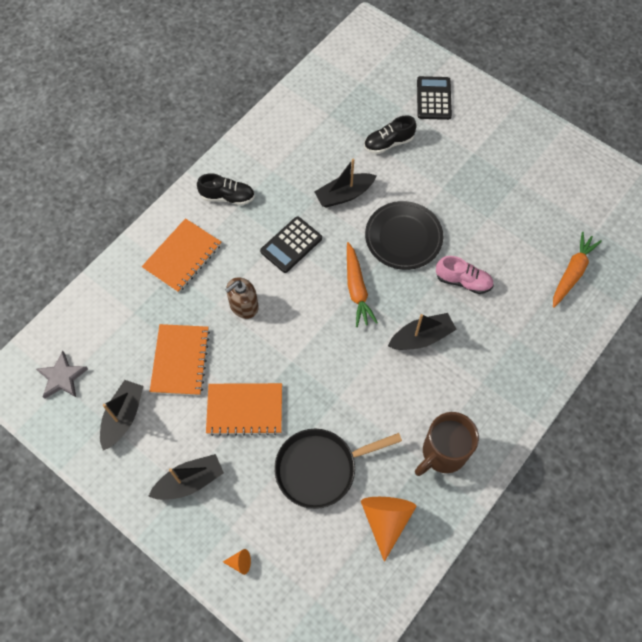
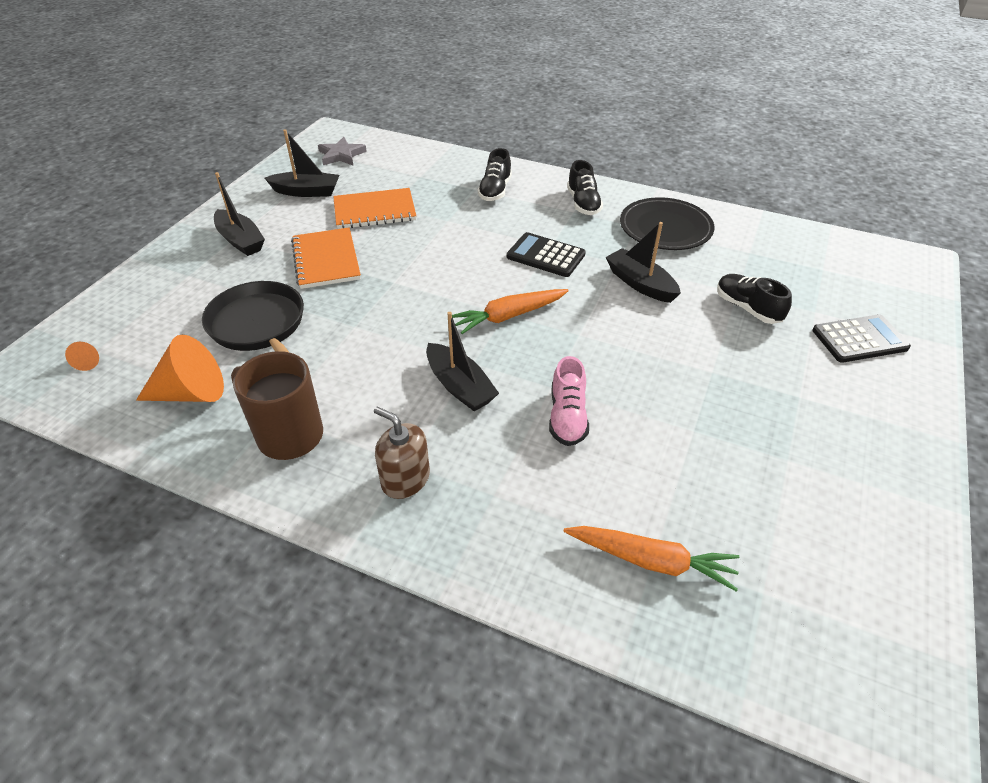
camera: 75 degrees right, 20 degrees down
orange notebook [142,218,221,293] -> black shoe [478,148,512,201]
orange cone [223,549,251,575] -> orange cone moved to [65,342,99,371]
brown soap dispenser [225,277,259,319] -> brown soap dispenser moved to [374,407,430,499]
black plate [365,201,443,270] -> black plate moved to [620,197,714,250]

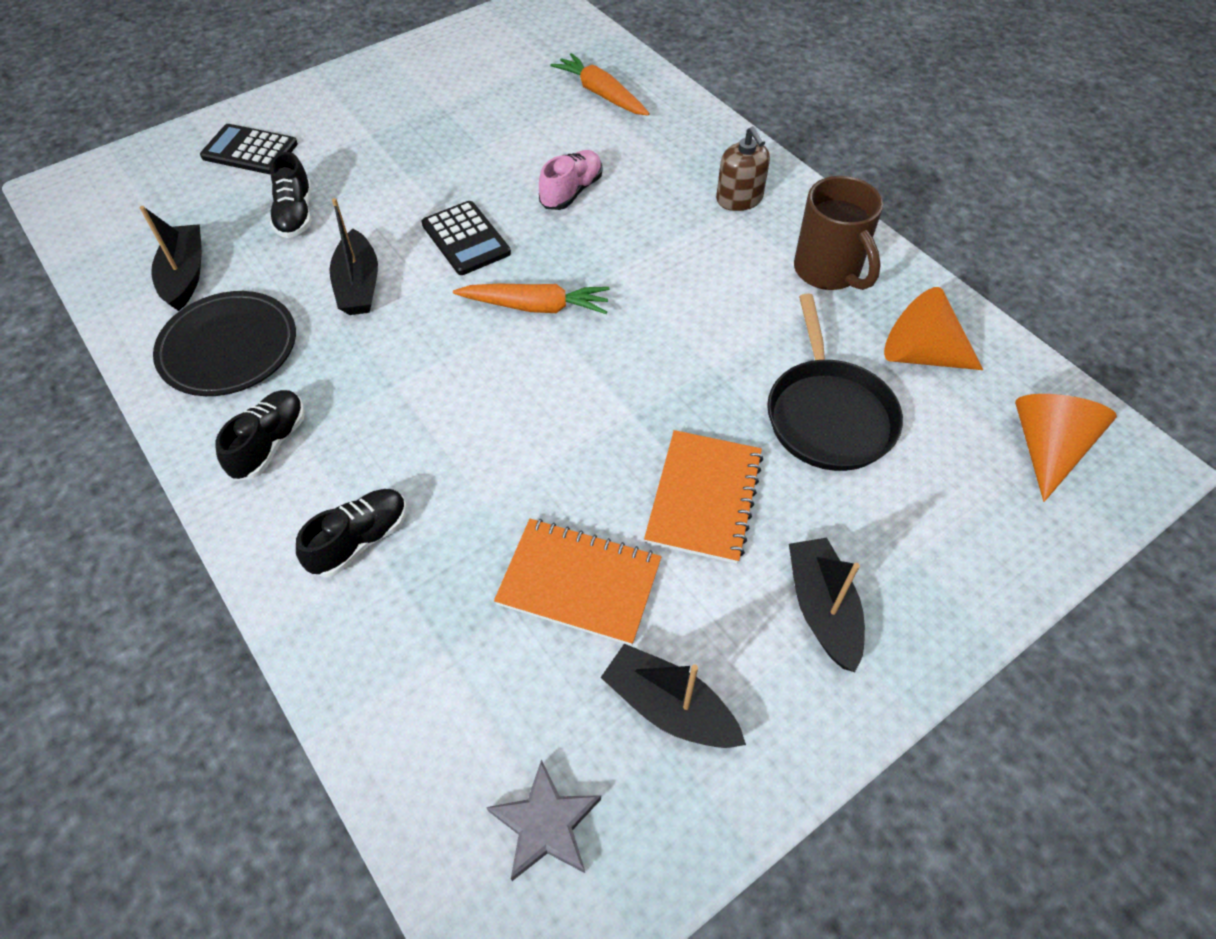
camera: 150 degrees left, 10 degrees up
orange cone [65,342,99,371] -> orange cone [1015,394,1117,502], size x2.29
black boat [426,312,499,411] -> black boat moved to [140,206,202,311]
black calculator [507,232,586,277] -> black calculator moved to [421,201,511,275]

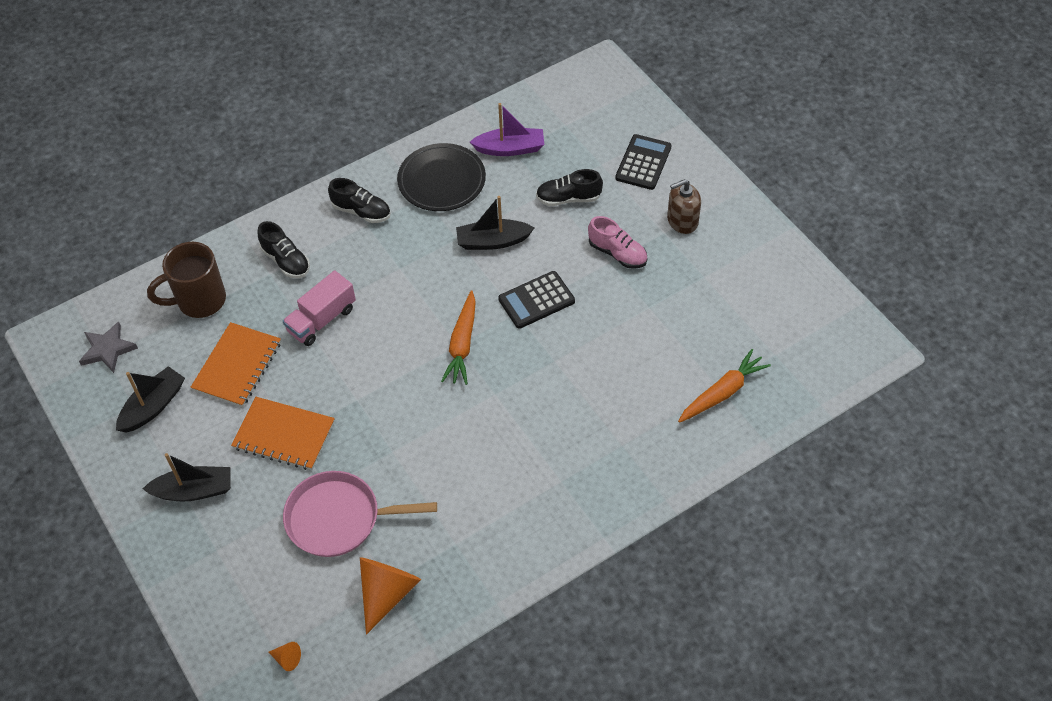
camera: 95 degrees right, 0 degrees up
black boat [140,206,202,311] -> purple boat [470,103,544,156]
pink shoe [539,150,602,210] -> pink shoe moved to [588,216,647,269]
brown soap dispenser [716,126,770,211] -> brown soap dispenser moved to [667,179,701,234]
black pan [767,294,903,471] -> pink pan [283,471,437,557]
brown mug [794,176,883,290] -> brown mug moved to [147,242,226,318]
orange cone [1015,394,1117,502] -> orange cone [269,642,301,671], size x0.44
none -> pink truck [283,270,356,346]

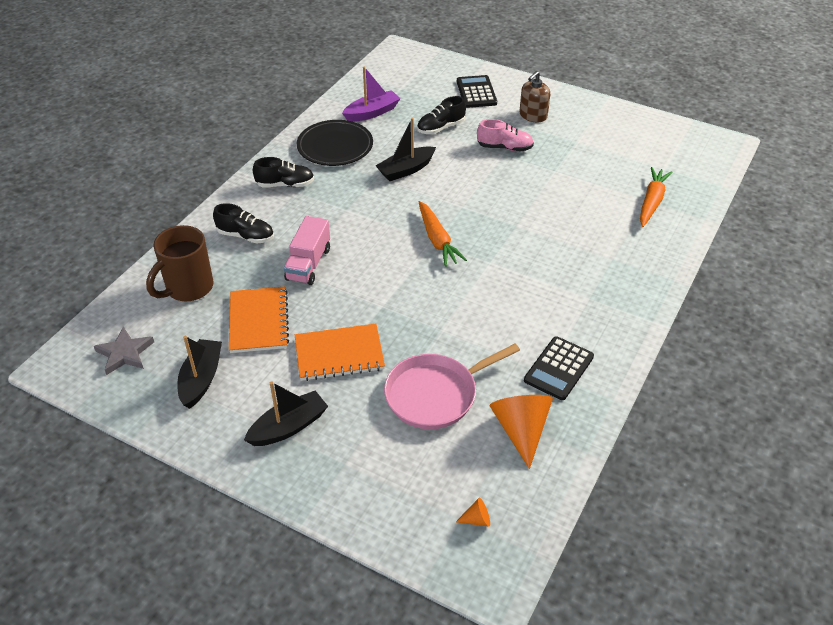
camera: 30 degrees left, 10 degrees down
black calculator [498,271,575,329] -> black calculator moved to [524,336,594,400]

